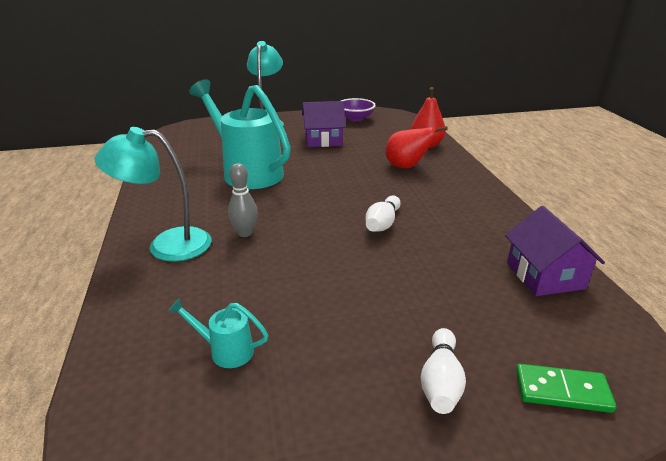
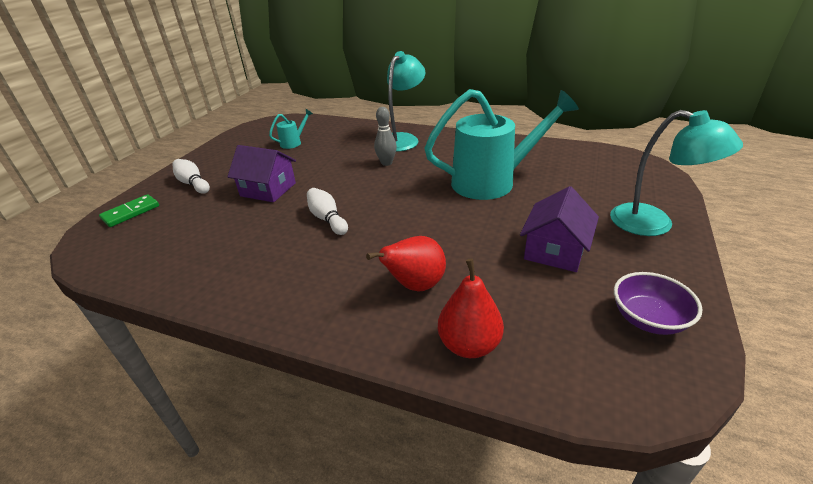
camera: 125 degrees right, 5 degrees up
purple house [505,206,605,296] -> purple house moved to [227,145,296,202]

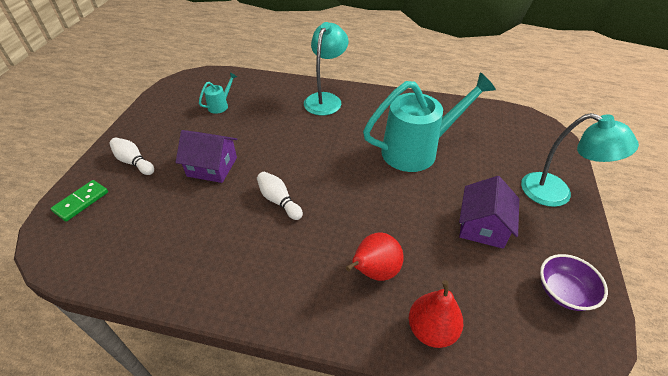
camera: 10 degrees left, 10 degrees up
grey bowling pin [374,107,397,166] -> none

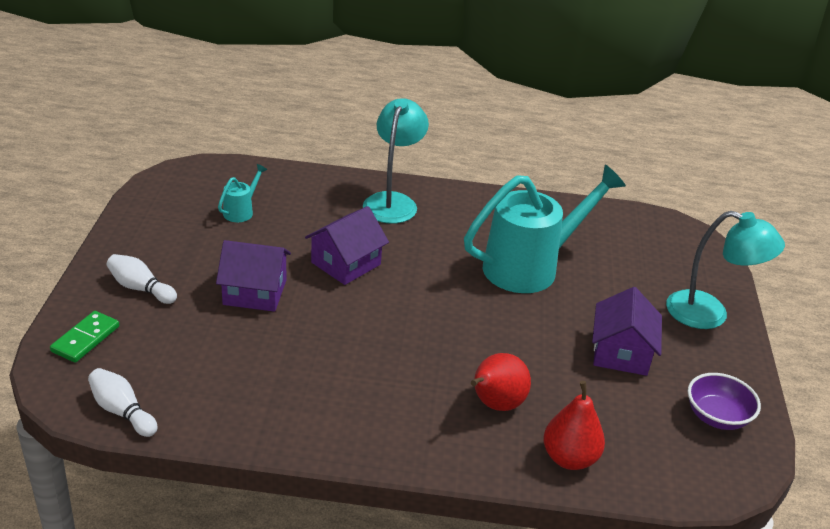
camera: 10 degrees left, 10 degrees down
white bowling pin [257,172,303,220] -> white bowling pin moved to [88,368,158,437]
none -> purple house [305,206,389,285]

